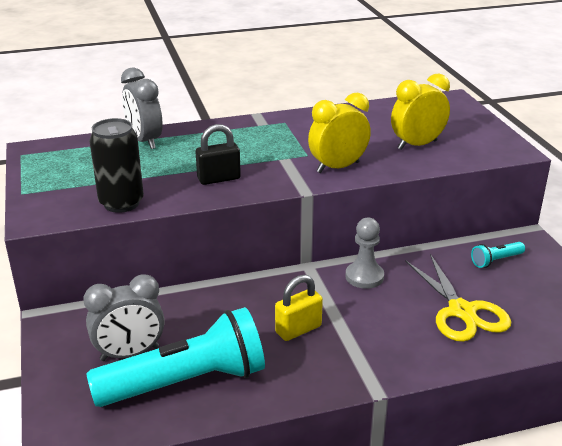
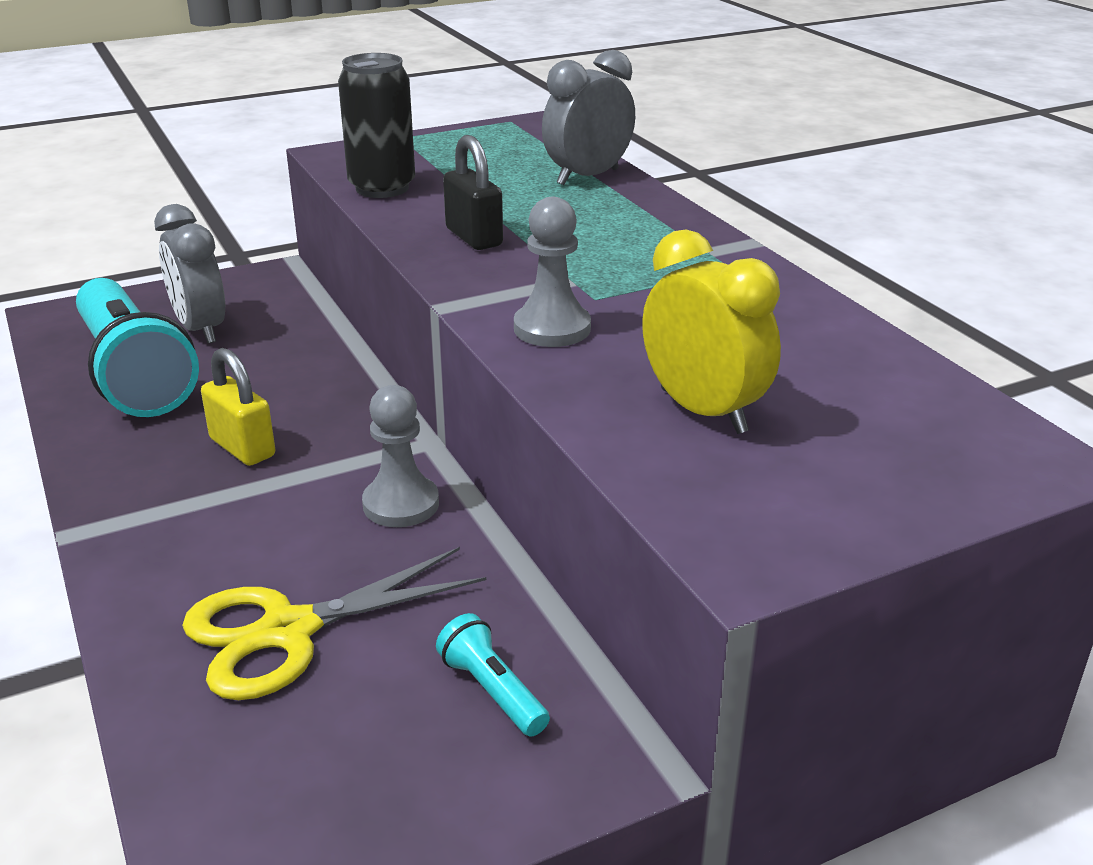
camera: 80 degrees right, 0 degrees up
yellow clock [308,93,371,173] -> grey pawn [514,197,591,347]

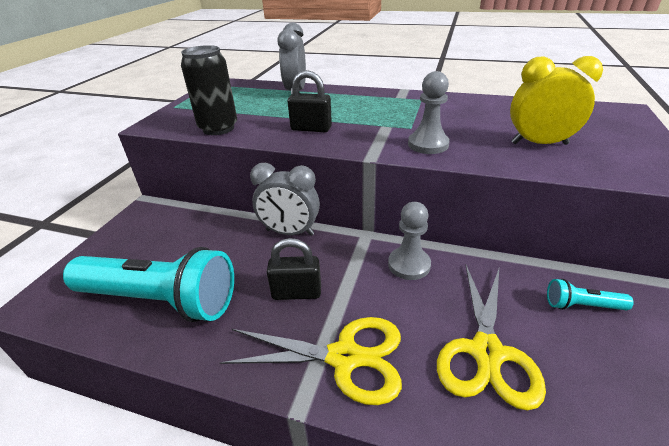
camera: 45 degrees left, 5 degrees up
grey clock [154,204,225,344] -> grey clock moved to [250,163,320,236]
yellow padlock [201,348,275,466] -> black padlock [267,238,321,300]
none -> yellow scissors [219,317,402,405]

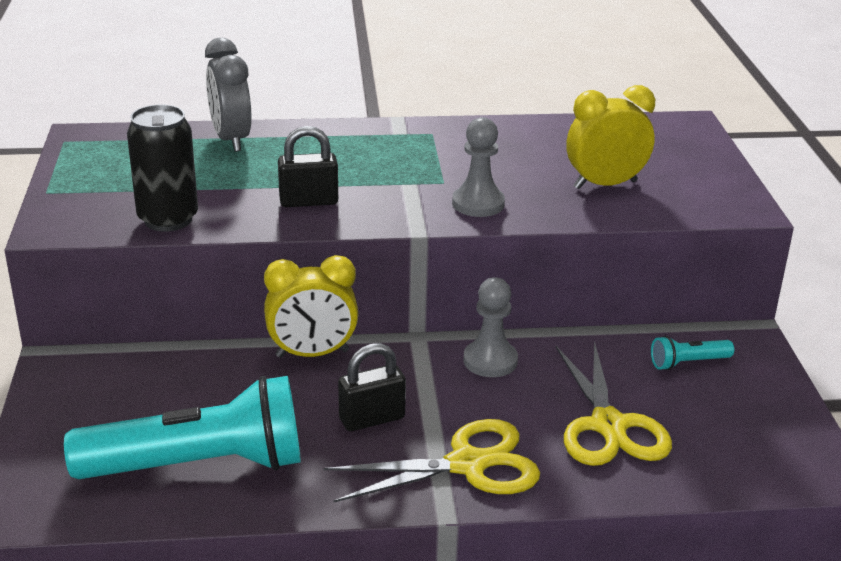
camera: 25 degrees left, 5 degrees down
grey clock [250,163,320,236] -> yellow clock [264,255,358,358]

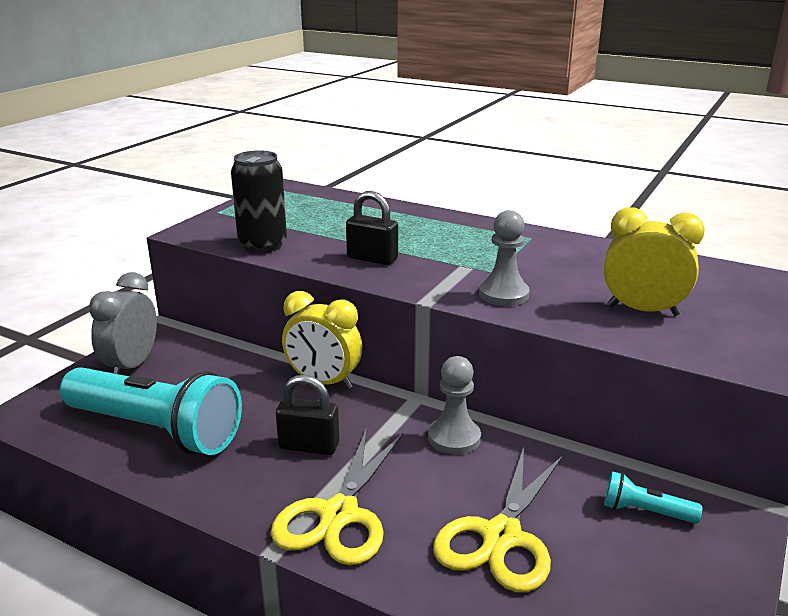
camera: 35 degrees right, 5 degrees down
grey clock [205,38,252,152] -> grey clock moved to [89,272,157,375]
yellow scissors [323,419,540,503] -> yellow scissors turned 90 degrees clockwise [271,428,403,565]

